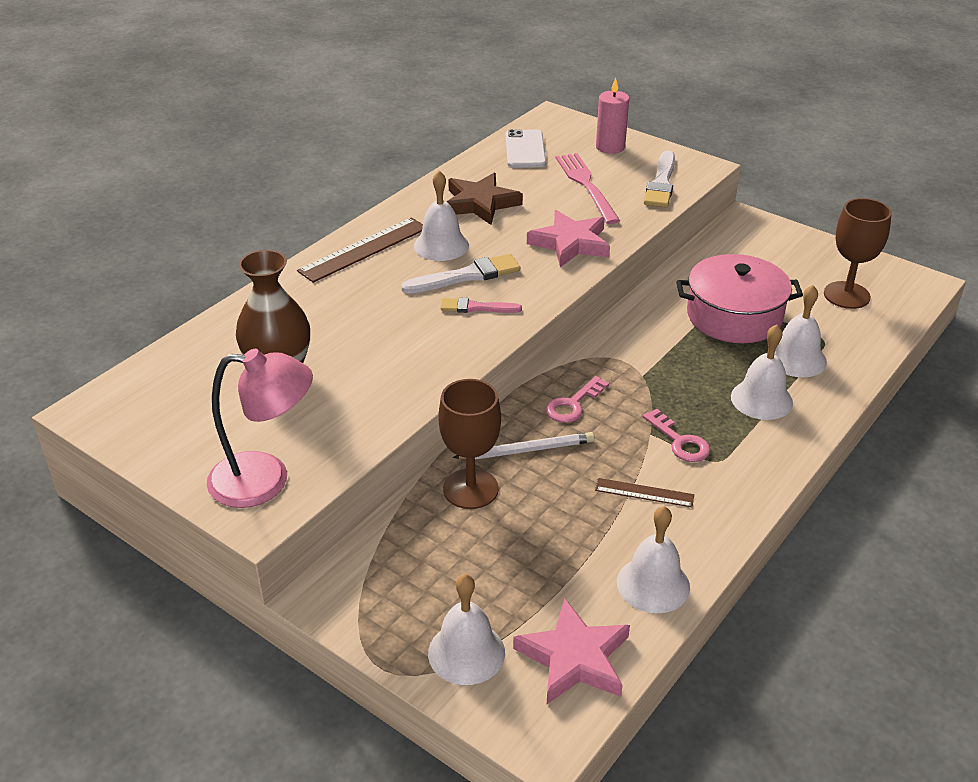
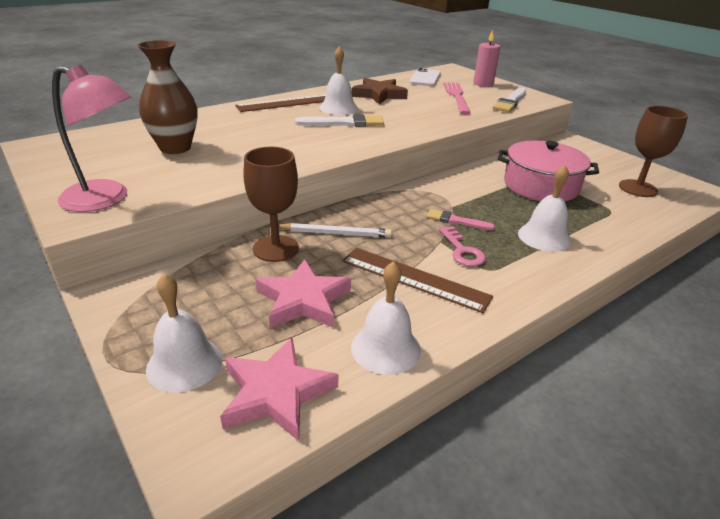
camera: 15 degrees right, 5 degrees down
pink brush [441,298,522,313] -> pink brush moved to [427,209,495,230]
pink star [527,210,610,267] -> pink star moved to [256,259,351,328]
pink key [546,376,609,423] -> none
brown ruler [595,478,694,507] -> brown ruler [342,248,493,313], size x1.80
white bell [767,285,827,377] -> none

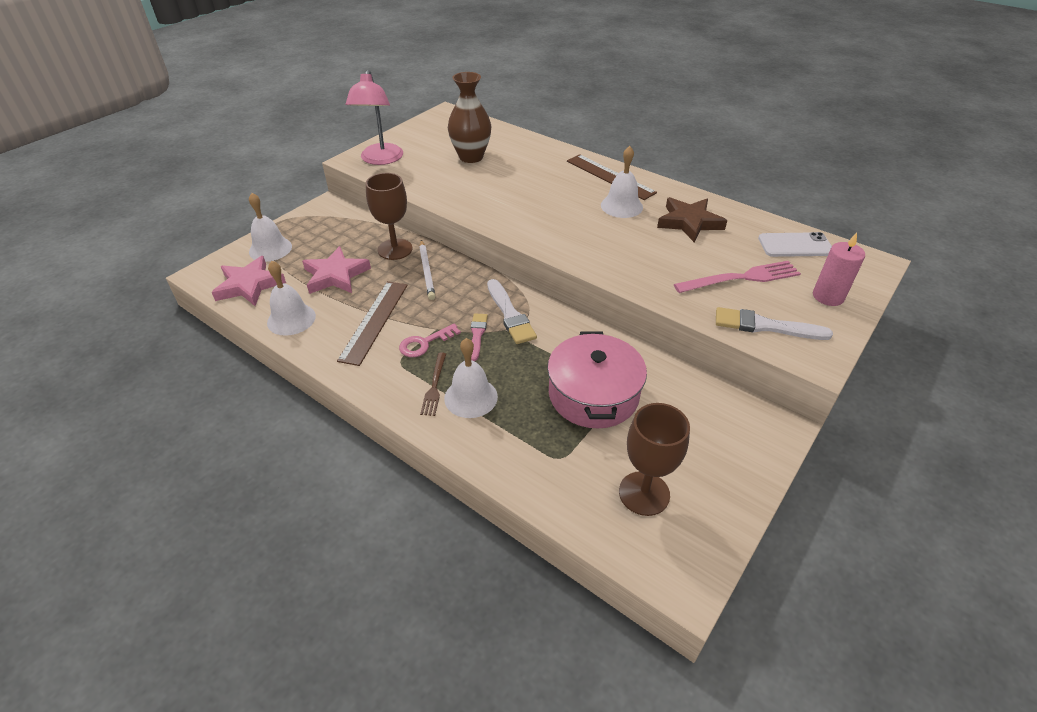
camera: 75 degrees right, 10 degrees up
white brush [295,114,384,127] -> white brush moved to [487,279,537,344]
none -> brown fork [420,352,446,416]

